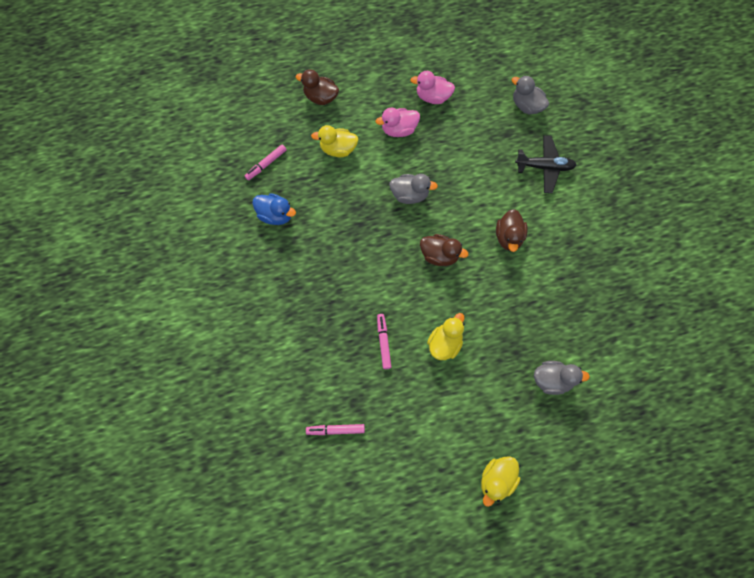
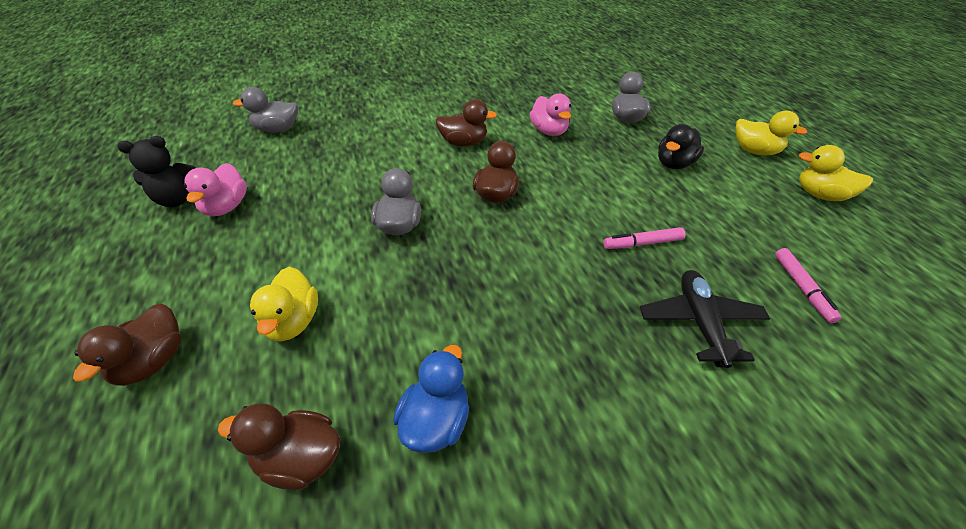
camera: 95 degrees left, 25 degrees down
pink marker [244,144,287,180] -> brown duck [218,404,340,490]
pink duck [376,107,420,137] -> pink duck moved to [530,94,571,136]
yellow duck [427,313,465,360] -> yellow duck moved to [799,145,873,201]
grey duck [512,75,549,114] -> grey duck turned 45 degrees clockwise [233,87,298,133]
black plane [515,135,576,193] -> black plane moved to [640,270,770,368]
none -> black teddy bear [117,136,196,207]
none -> black duck [658,124,704,169]

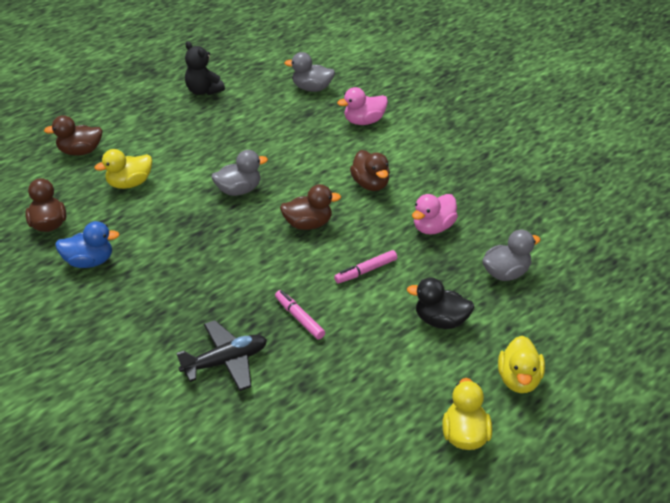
camera: 65 degrees right, 5 degrees down
pink duck [184,163,247,216] -> pink duck moved to [337,87,388,125]
grey duck [233,87,298,133] -> grey duck turned 45 degrees counterclockwise [284,52,335,92]
pink marker [775,248,841,324] -> pink marker moved to [334,250,397,284]

